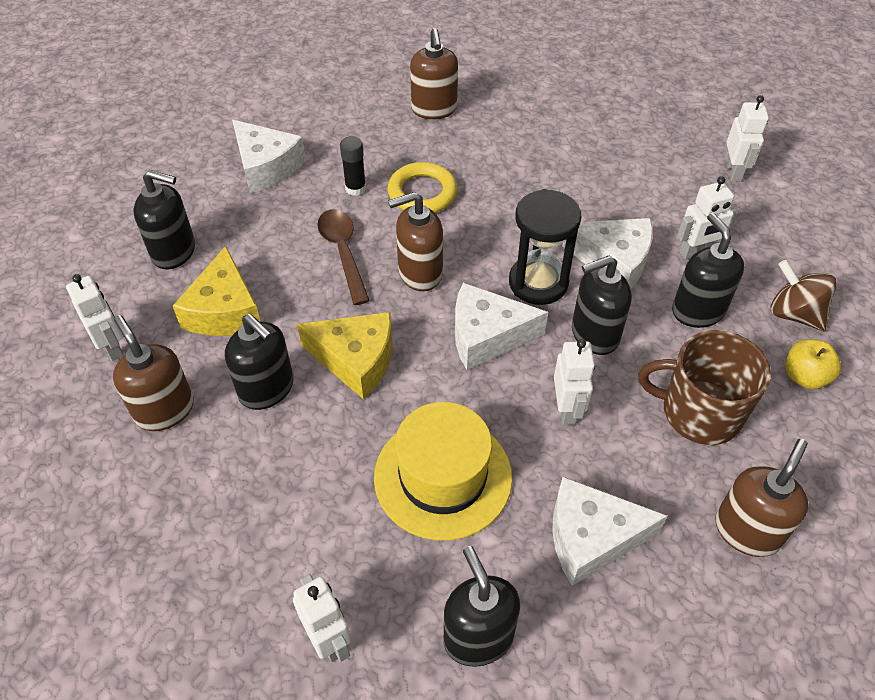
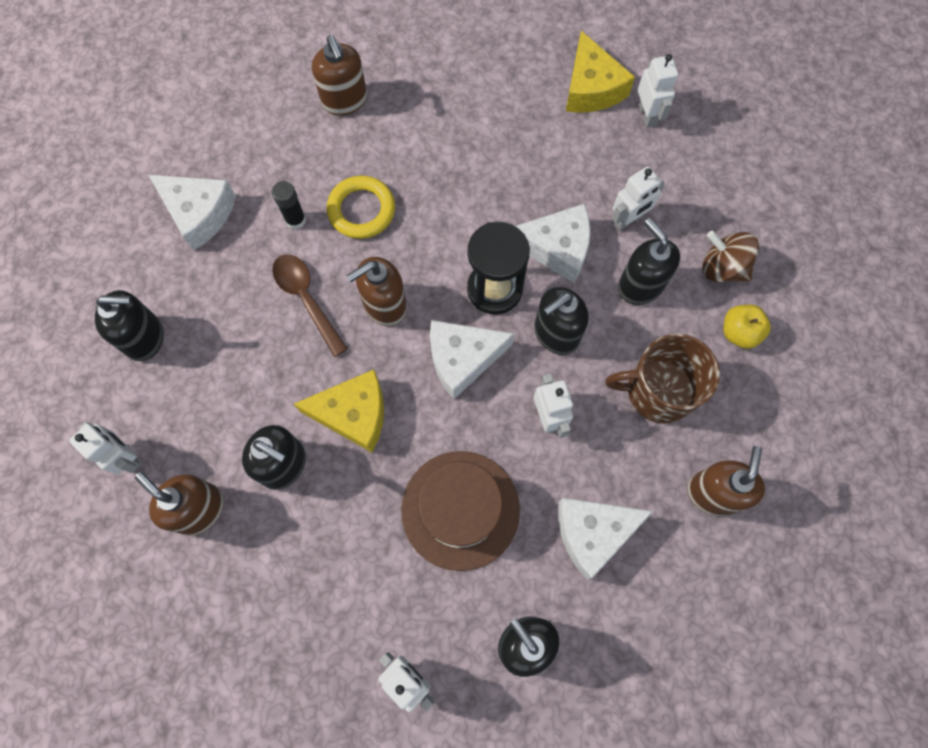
camera: 15 degrees left, 20 degrees up
yellow cheese [173,246,260,336] -> yellow cheese moved to [566,31,635,113]
yellow hat [374,402,512,541] -> brown hat [401,451,520,571]

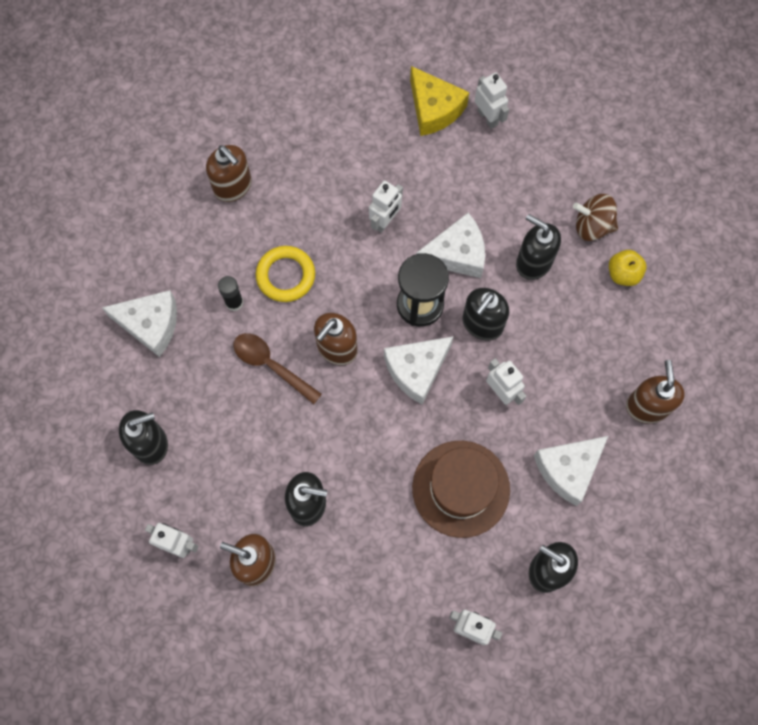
camera: 20 degrees left, 0 degrees up
yellow cheese [294,370,384,453] -> none
brown mug [606,333,720,424] -> none
white robot [612,166,665,231] -> white robot moved to [369,181,403,233]

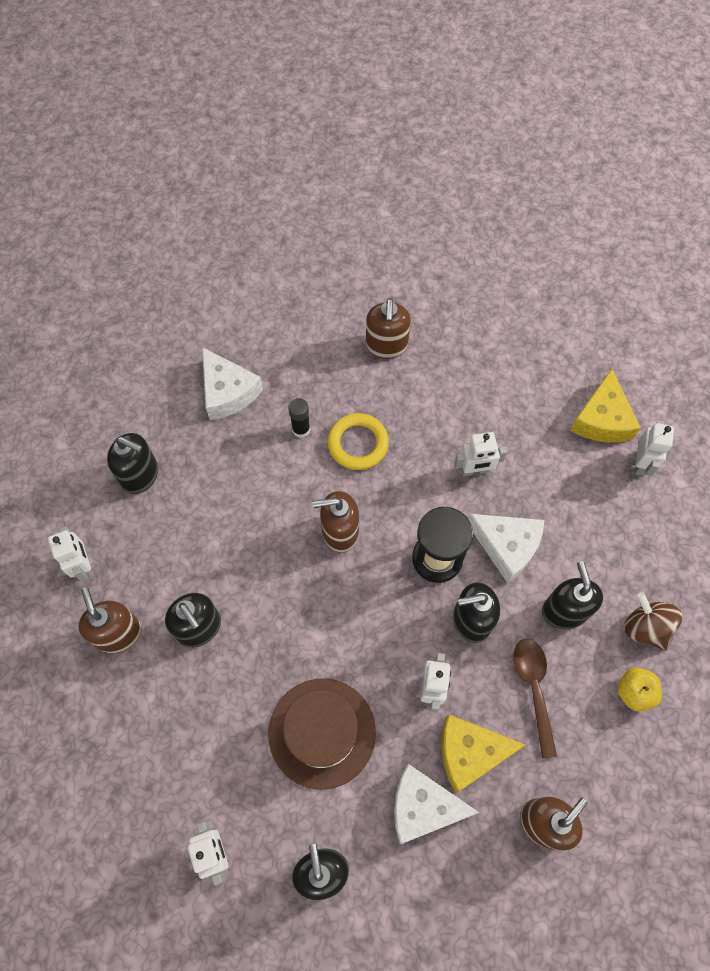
camera: 45 degrees right, 5 degrees down
brown spoon [233,333,322,404] -> brown spoon moved to [513,639,557,759]
white cheese [384,336,453,404] -> none
none -> yellow cheese [441,714,525,793]

